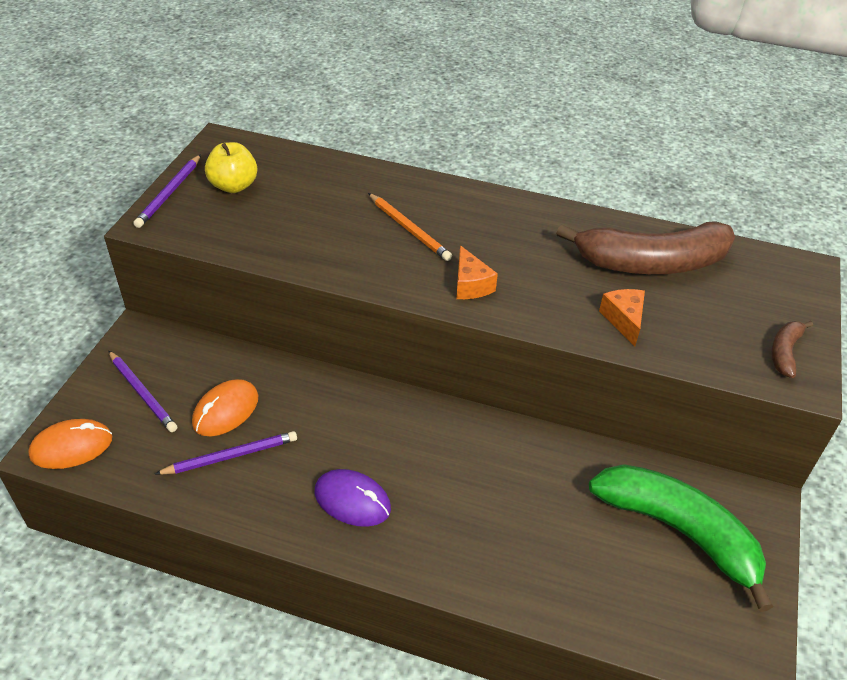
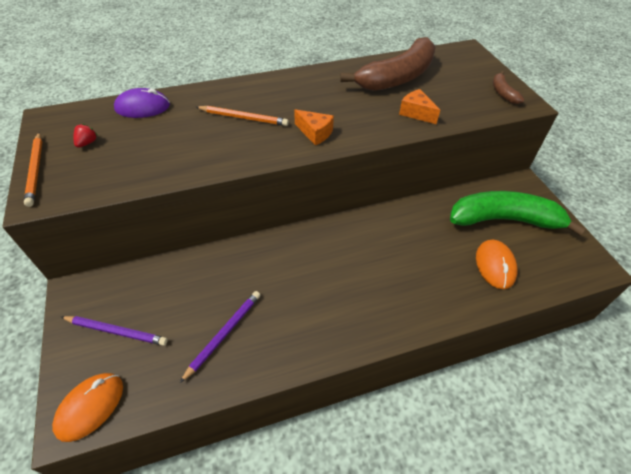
camera: 35 degrees left, 5 degrees up
purple pencil [133,154,201,228] -> orange pencil [24,132,42,207]
orange mouse [192,379,259,436] -> orange mouse moved to [476,239,517,289]
yellow apple [205,142,257,193] -> red strawberry [74,124,97,148]
purple mouse [315,469,391,527] -> purple mouse moved to [114,88,170,118]

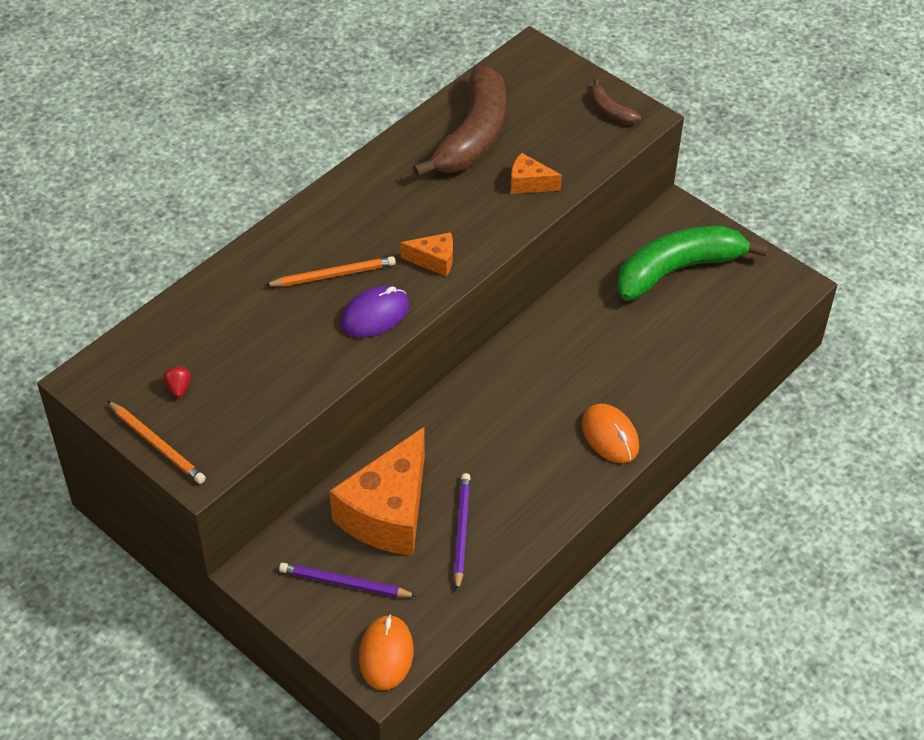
camera: 30 degrees left, 0 degrees up
purple pencil [61,316,168,346] -> purple pencil turned 150 degrees counterclockwise [279,563,417,597]
purple mouse [114,88,170,118] -> purple mouse moved to [341,286,410,338]
orange mouse [476,239,517,289] -> orange mouse moved to [582,403,639,463]
none -> orange cheese [329,427,425,556]

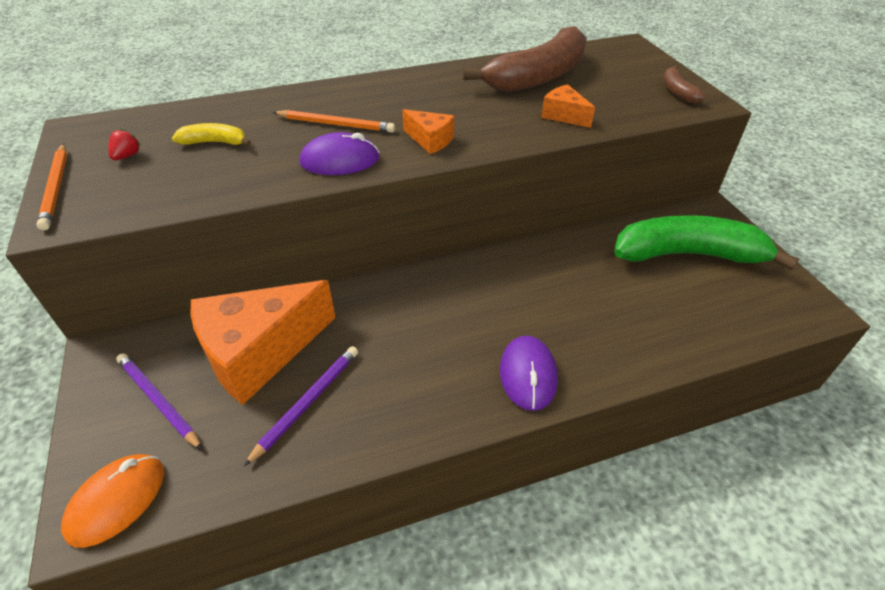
camera: 30 degrees right, 5 degrees down
orange mouse [582,403,639,463] -> purple mouse [500,336,558,411]
none -> yellow banana [172,123,251,146]

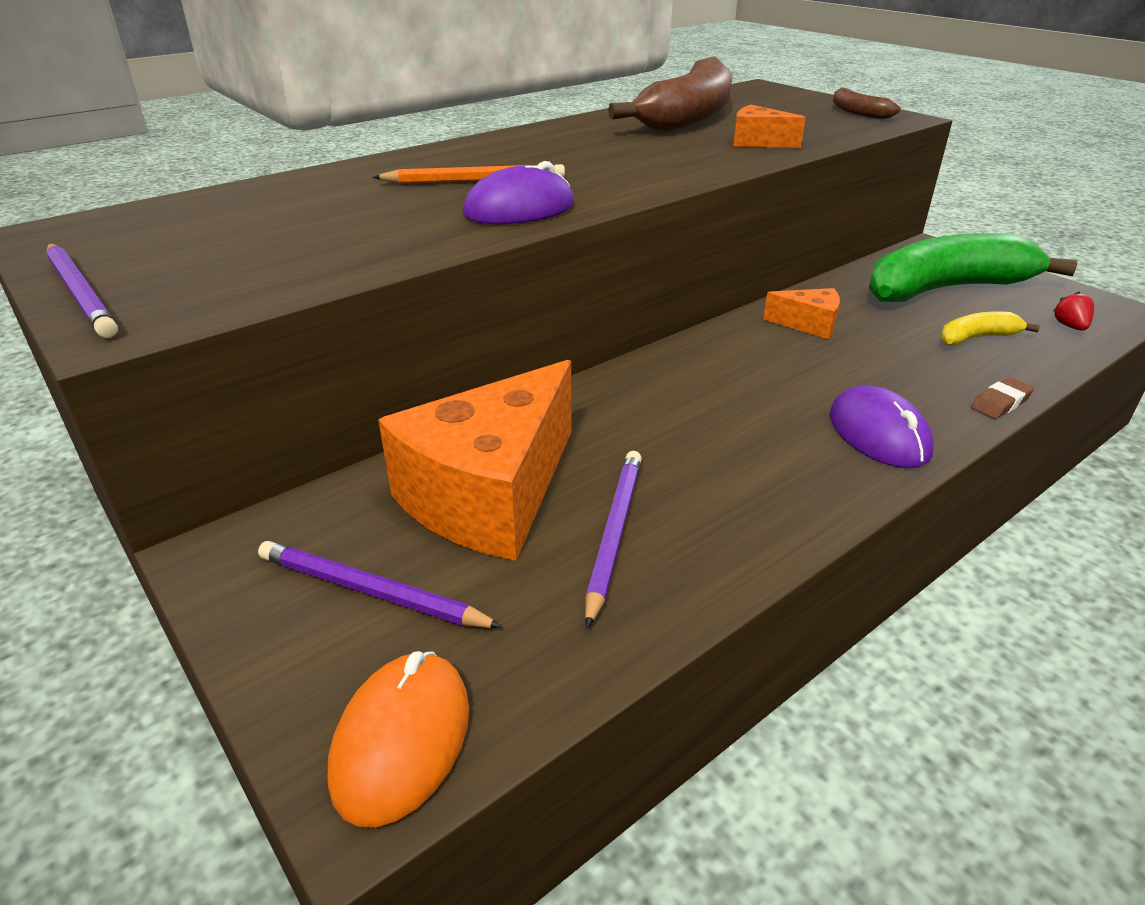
camera: 20 degrees left, 10 degrees down
orange pencil [37,144,67,230] -> purple pencil [46,244,118,338]
red strawberry [109,129,141,160] -> red strawberry moved to [1053,291,1094,331]
yellow banana [172,123,251,146] -> yellow banana moved to [941,311,1040,346]
orange cheese [402,109,454,154] -> orange cheese moved to [763,288,840,339]
none -> brown eraser [971,377,1034,419]

